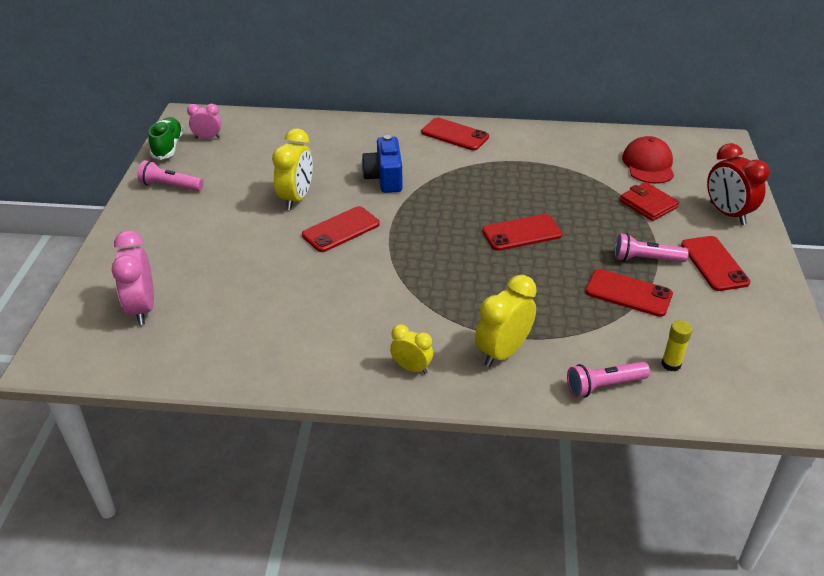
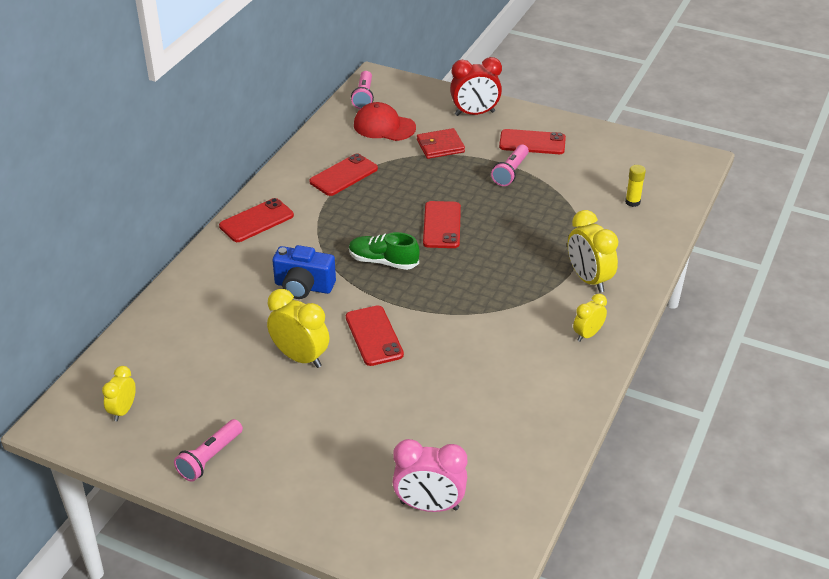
camera: 70 degrees left, 0 degrees up
green shoe [148,117,184,160] -> green shoe moved to [349,232,420,270]
pink clock [187,104,221,139] -> yellow clock [102,366,136,421]
pink flashlight [567,362,650,398] -> pink flashlight moved to [351,71,374,109]
red phone [585,269,673,317] -> red phone moved to [309,154,378,196]

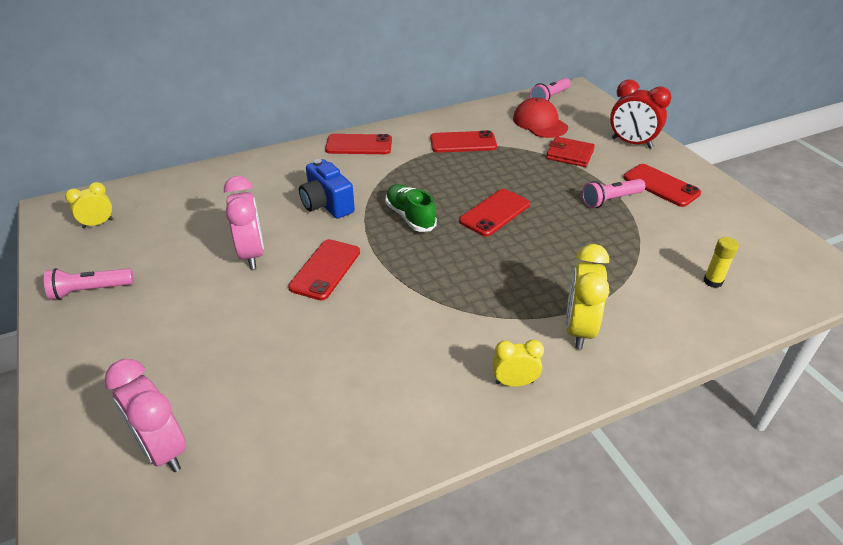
camera: 40 degrees right, 0 degrees up
yellow clock [267,289,329,368] -> pink clock [224,176,264,269]

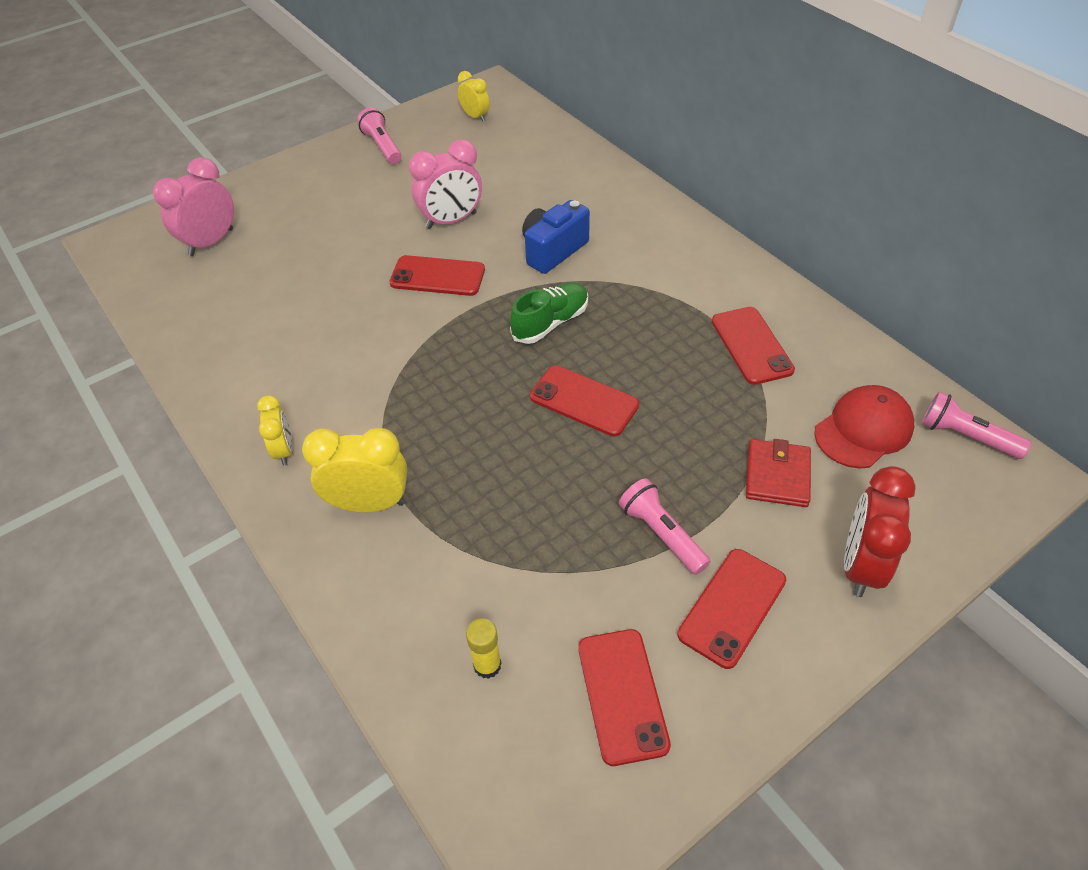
camera: 80 degrees right, 10 degrees up
red phone [325,134,392,154] -> red phone moved to [578,629,671,766]

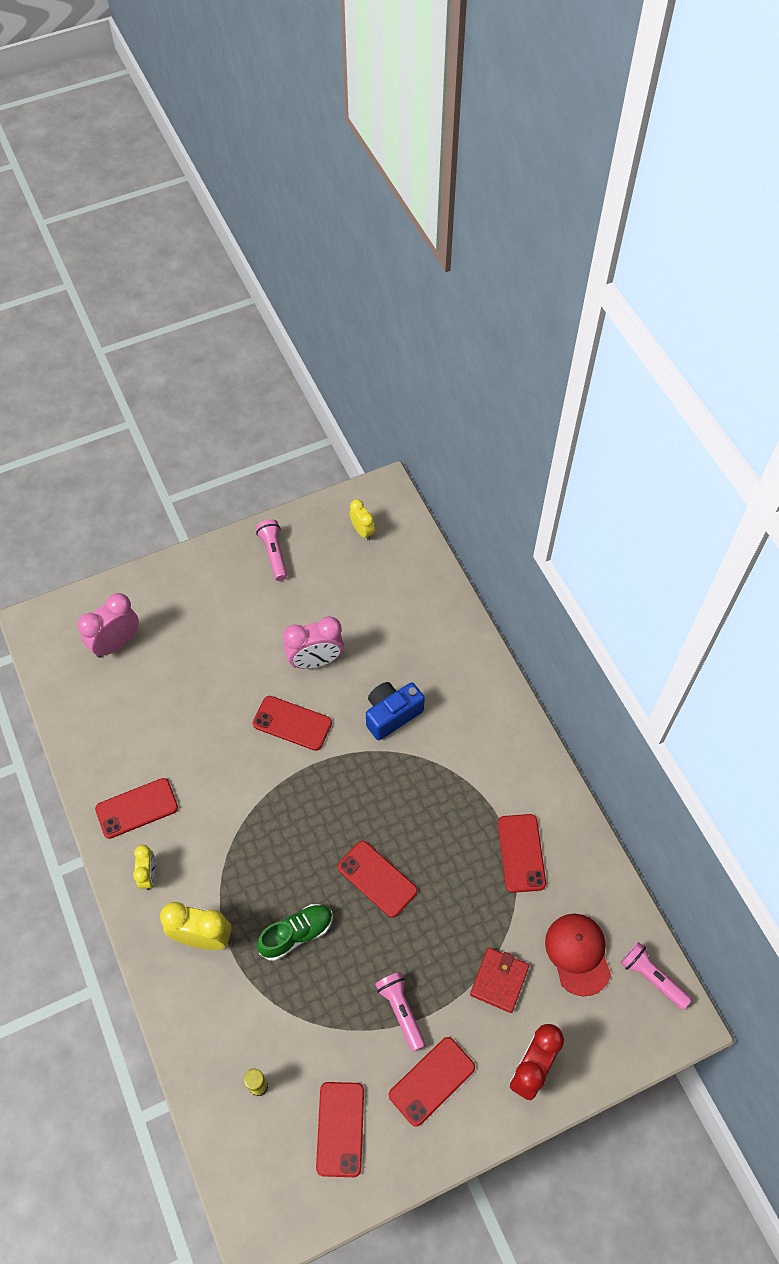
camera: 10 degrees right, 10 degrees up
green shoe [510,283,588,344] -> green shoe moved to [257,904,333,961]
red cap [814,385,914,468] -> red cap turned 75 degrees counterclockwise [545,914,611,996]
none -> red phone [95,778,178,839]

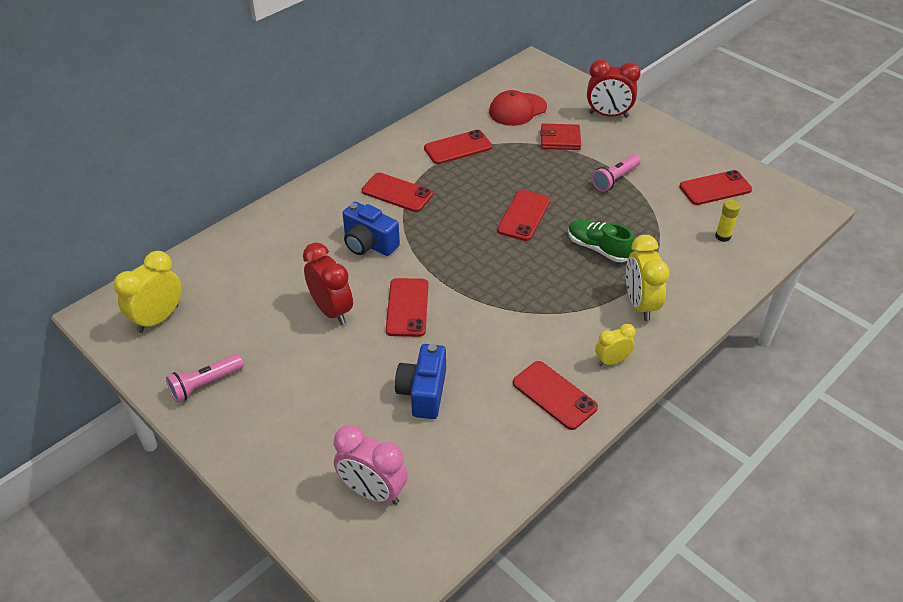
camera: 110 degrees left, 15 degrees down
pink clock [283,617,344,669] -> red clock [303,242,353,325]
yellow clock [349,499,375,541] -> yellow clock [114,251,182,333], size x1.67
red phone [389,1037,475,1127] -> red phone moved to [362,172,433,212]
pink flashlight [620,942,692,1010] -> none
none -> blue camera [395,344,446,419]

